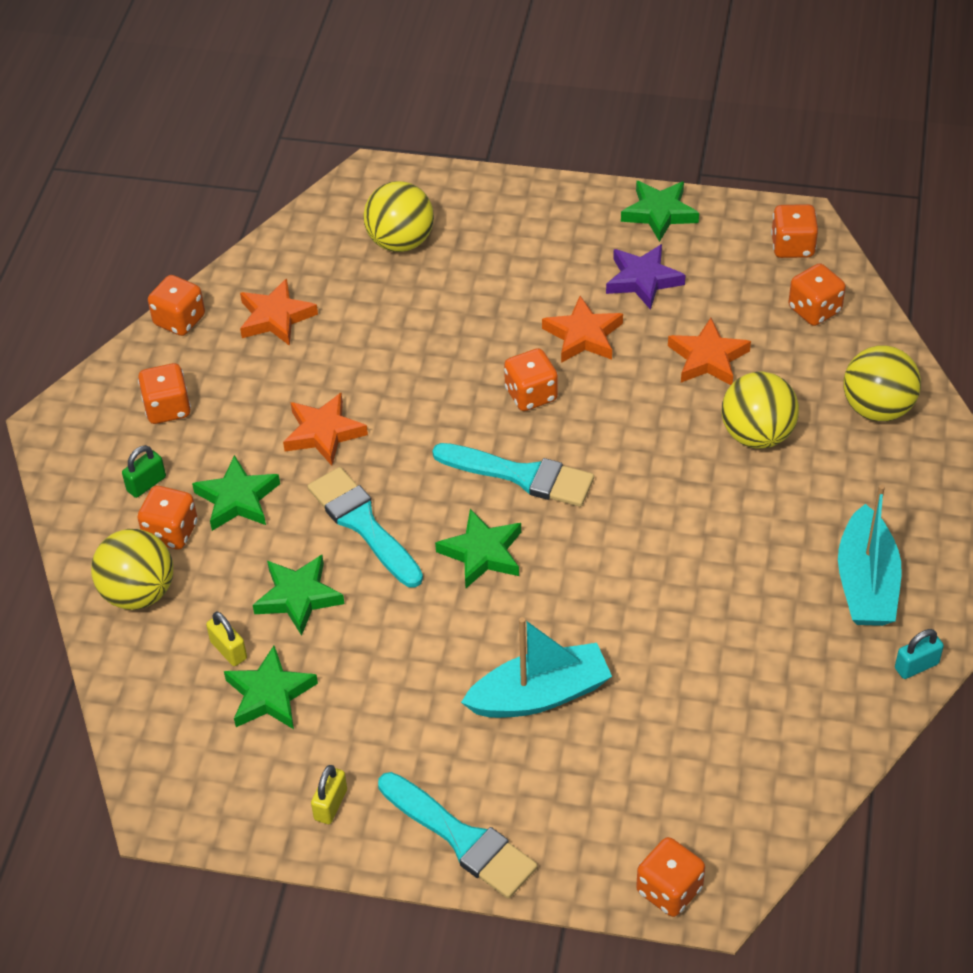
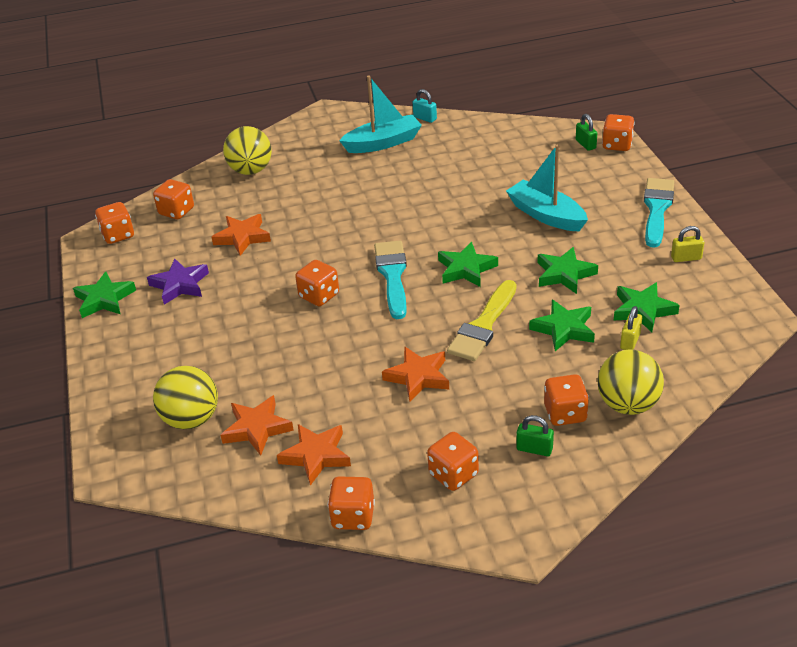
camera: 115 degrees left, 10 degrees down
green star [192,455,280,531] -> green star moved to [537,247,598,294]
turquoise brush [307,467,423,587] -> yellow brush [447,280,516,361]
orange star [542,296,623,363] -> orange star moved to [221,395,294,456]
yellow ball [722,372,799,449] -> none
none -> green padlock [576,114,597,151]

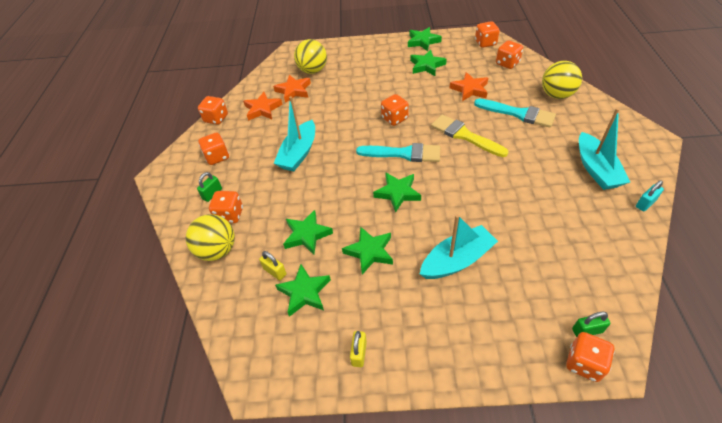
camera: 105 degrees right, 10 degrees up
purple star [147,259,209,305] -> green star [410,50,447,76]
orange star [382,346,449,402] -> turquoise boat [274,96,315,171]
yellow brush [447,280,516,361] -> yellow brush moved to [431,115,508,157]
turquoise brush [644,178,674,248] -> turquoise brush moved to [474,99,556,127]

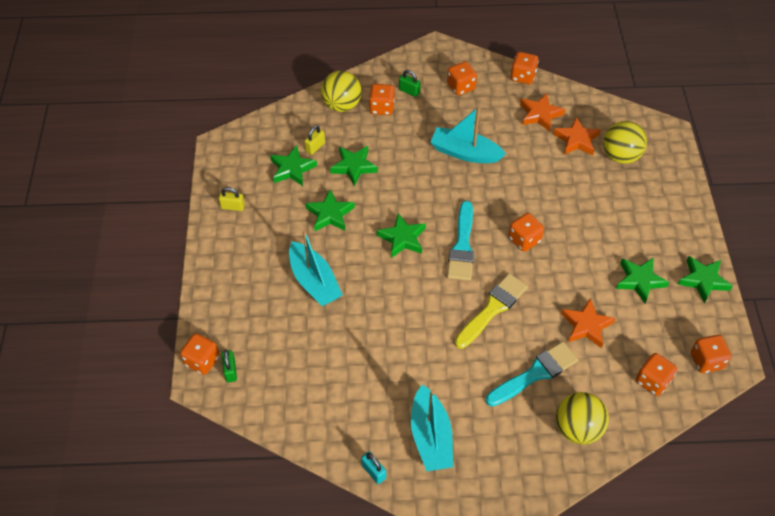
camera: 85 degrees right, 5 degrees up
turquoise brush [474,99,556,127] -> turquoise brush turned 150 degrees counterclockwise [486,341,579,407]
turquoise boat [579,108,630,190] -> turquoise boat turned 90 degrees counterclockwise [411,384,453,471]

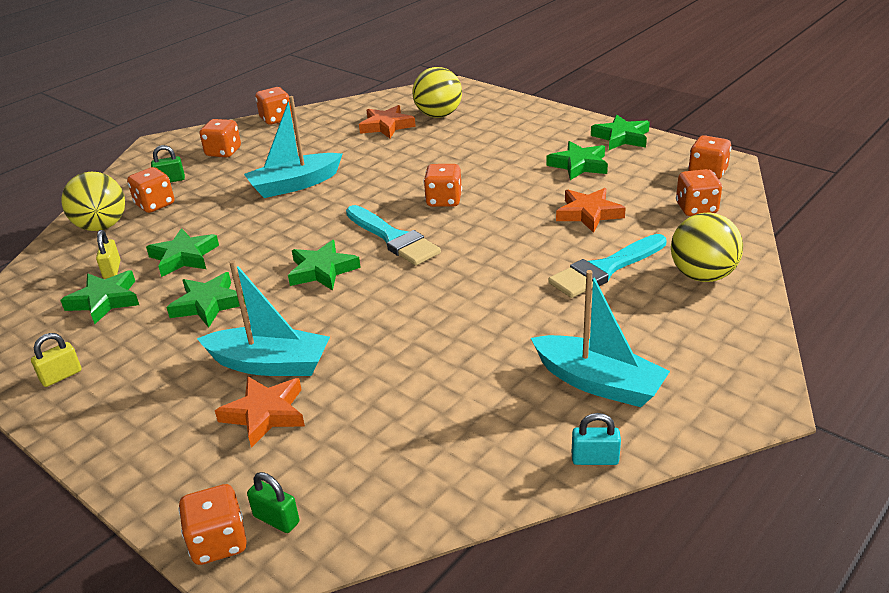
camera: 45 degrees left, 20 degrees down
yellow brush [455,273,528,349] -> none
turquoise brush [486,341,579,407] -> turquoise brush turned 135 degrees counterclockwise [548,234,667,298]
orange star [520,93,565,132] -> orange star moved to [215,376,305,448]

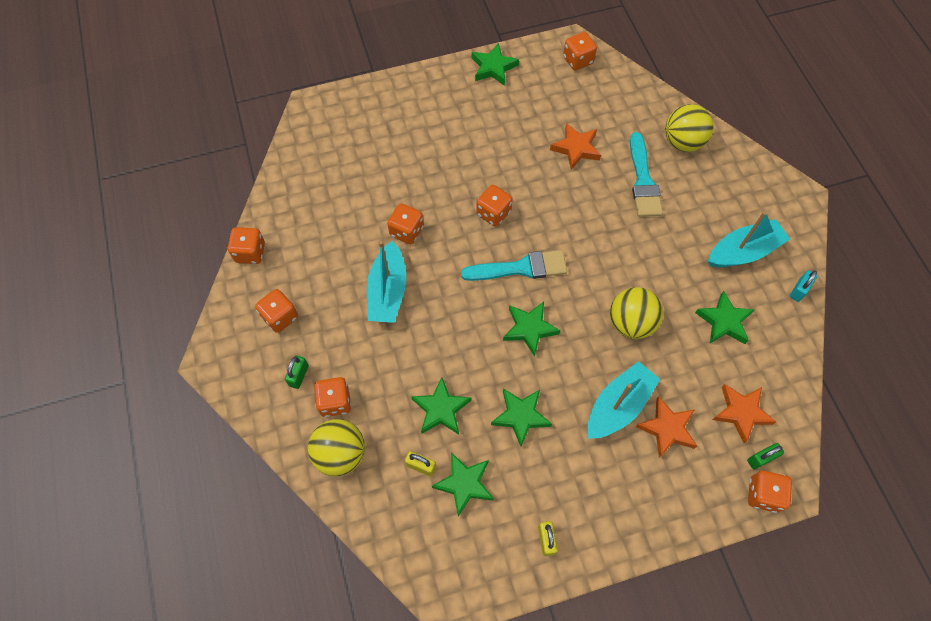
camera: 60 degrees left, 30 degrees up
orange star [359,105,416,138] -> orange star moved to [712,384,776,443]
yellow ball [412,67,462,118] -> yellow ball moved to [610,287,663,339]
green star [546,141,608,180] -> green star moved to [695,291,754,344]
orange dice [676,169,722,216] -> orange dice moved to [387,203,424,244]

